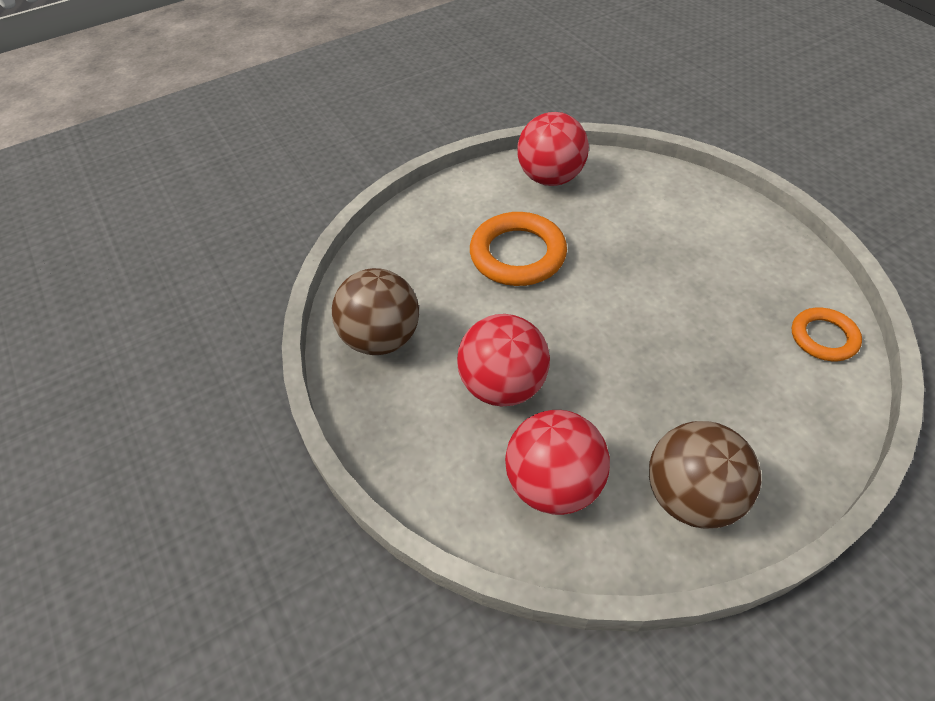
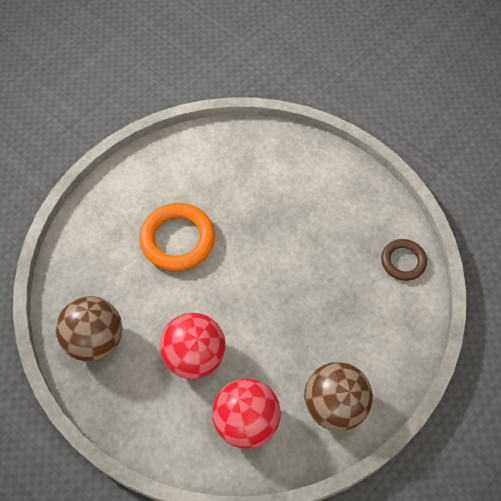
camera: 20 degrees left, 10 degrees up
red ball [517,112,589,186] -> none
orange ring [792,307,862,361] -> brown ring [381,239,427,281]

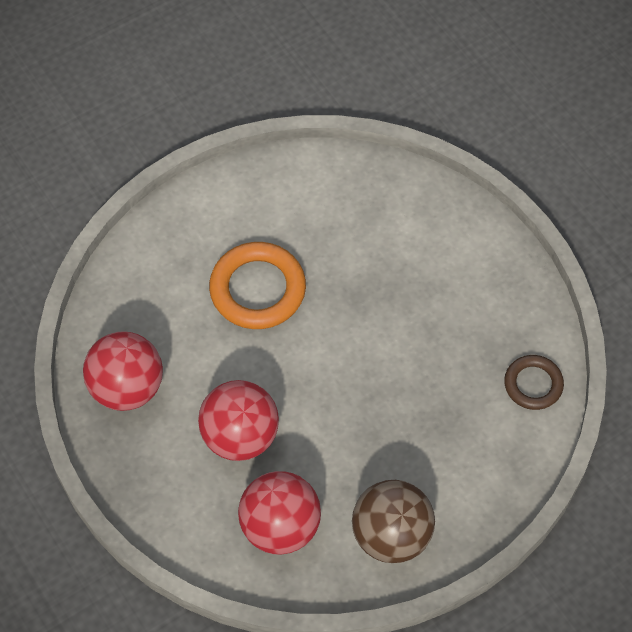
camera: 15 degrees right, 0 degrees up
brown ball [56,296,123,362] -> red ball [83,331,163,411]

